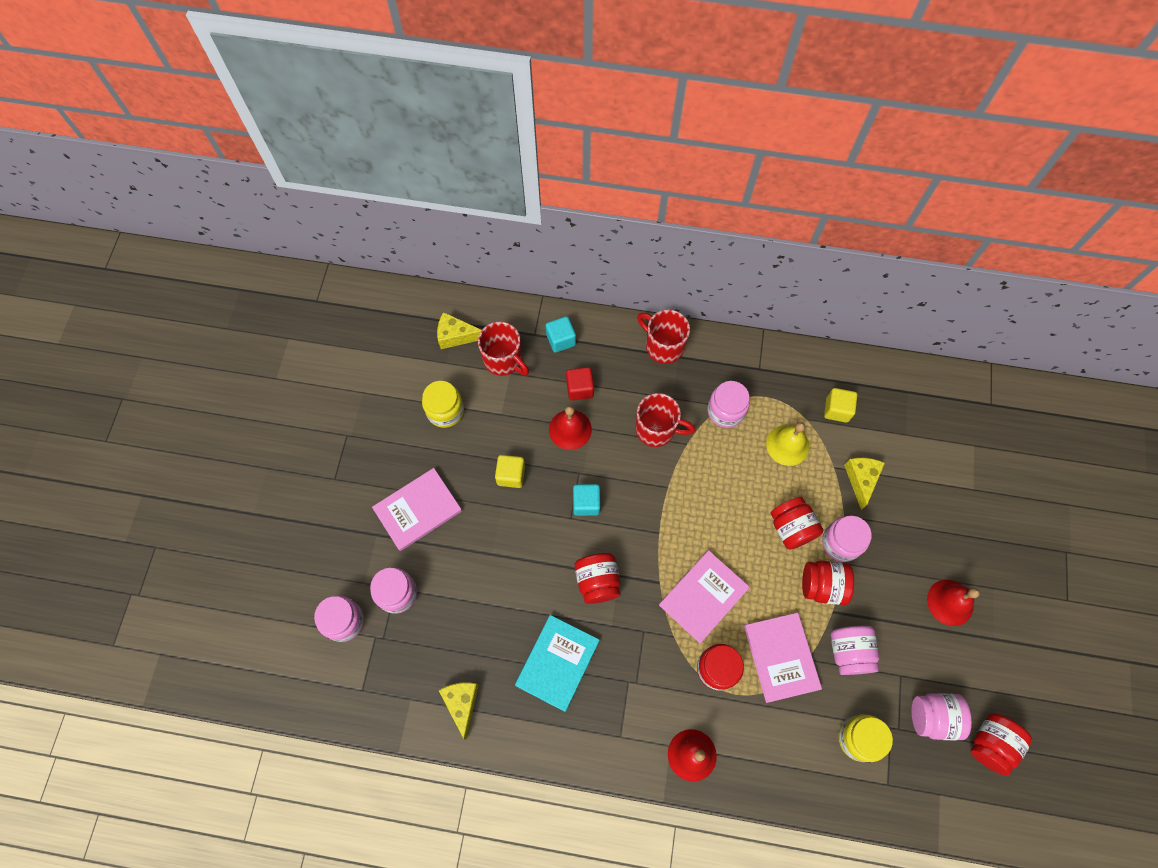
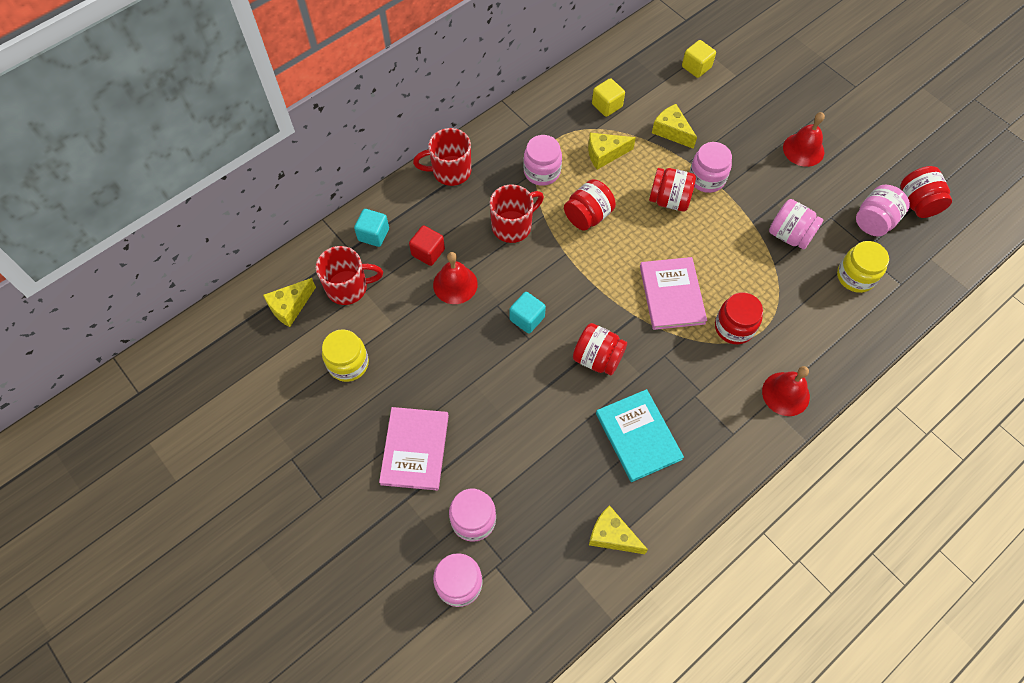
camera: 50 degrees left, 5 degrees down
yellow cube [495,455,525,488] -> yellow cube moved to [682,40,716,78]
pink book [744,613,822,703] -> none
yellow bell [766,422,810,466] -> yellow cheese [588,133,636,170]
red jar [802,560,854,605] -> red jar moved to [564,179,616,231]

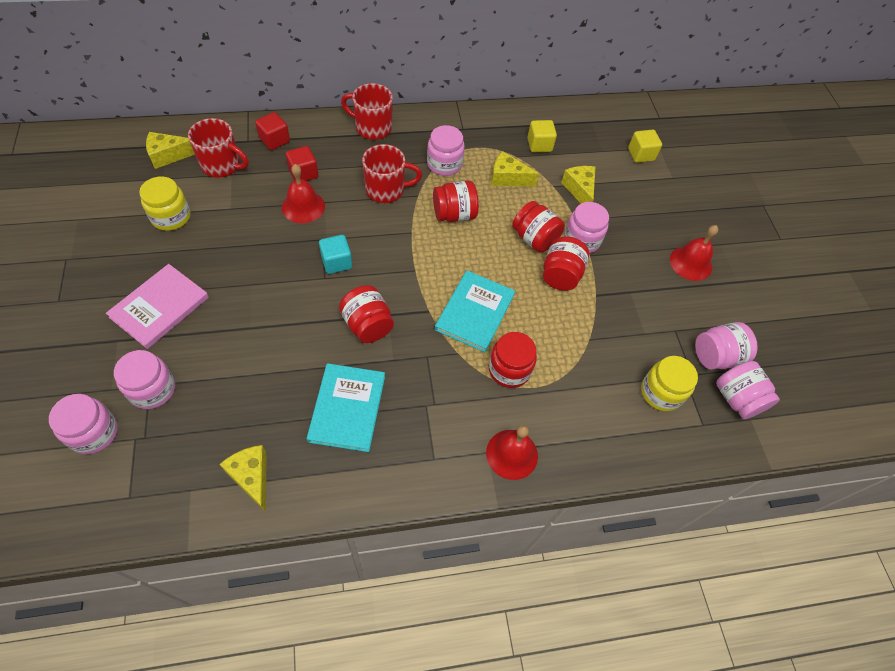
camera: 25 degrees right, 5 degrees down
turquoise cube [354,209,389,247] -> red cube [255,112,290,150]
pink book [640,257,707,330] -> turquoise book [435,270,515,352]
pink jar [769,199,824,249] -> pink jar moved to [716,361,780,419]
red jar [900,166,952,218] -> red jar moved to [543,237,589,291]

